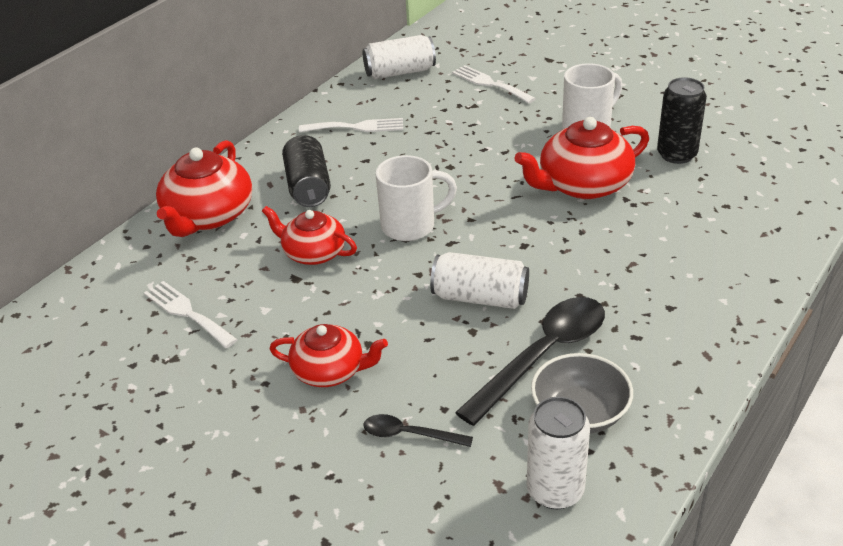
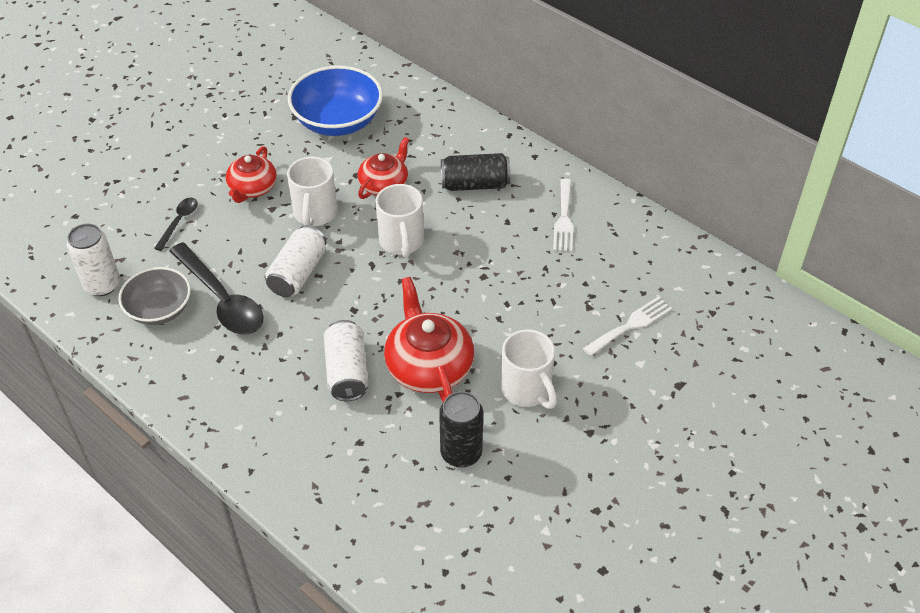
camera: 95 degrees right, 10 degrees up
white fork [144,281,238,348] -> blue bowl [288,66,383,136]
red teapot [156,140,252,237] -> none
white can [363,35,436,79] -> white can moved to [324,320,368,401]
none -> white mug [287,157,337,226]

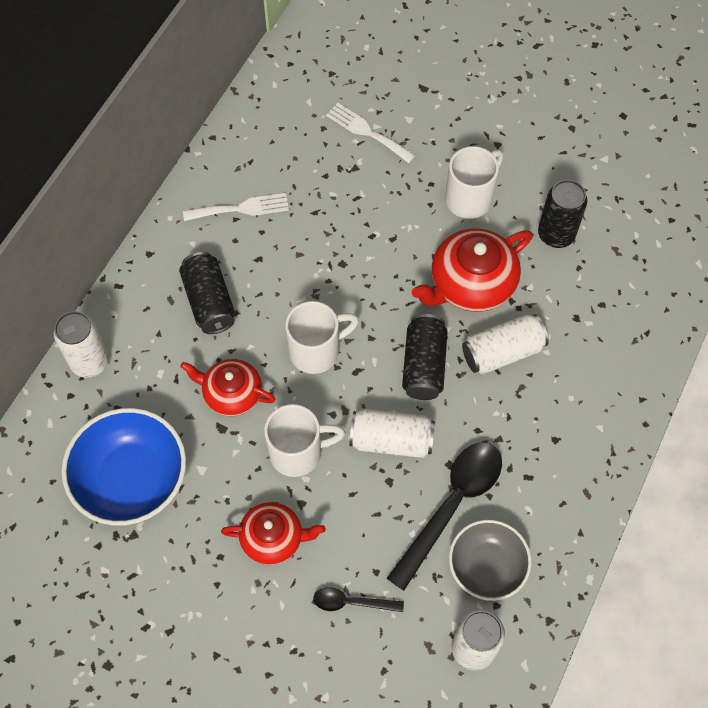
camera: 105 degrees left, 15 degrees up
none -> white can [54,311,109,378]
none -> black can [402,314,448,400]

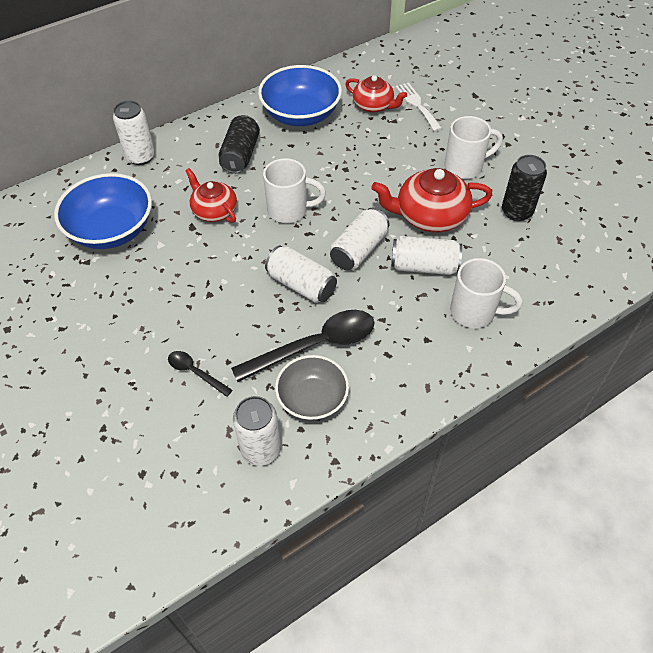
camera: 30 degrees right, 10 degrees down
white fork [183,193,289,221] -> blue bowl [258,65,342,126]
red teapot [221,502,326,565] -> red teapot moved to [345,75,407,113]
white mug [264,404,345,477] -> white mug moved to [450,258,522,328]
black can [402,314,448,400] -> white can [330,208,389,270]

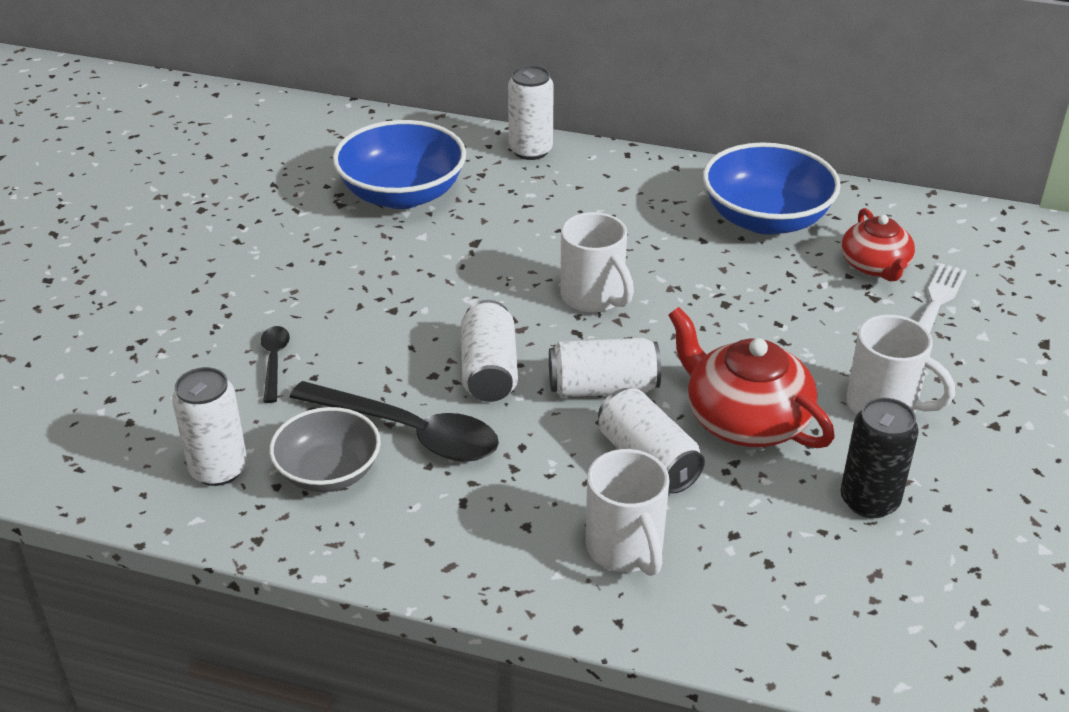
camera: 50 degrees right, 15 degrees down
red teapot [185,168,237,223] -> none
black can [218,115,260,174] -> none

